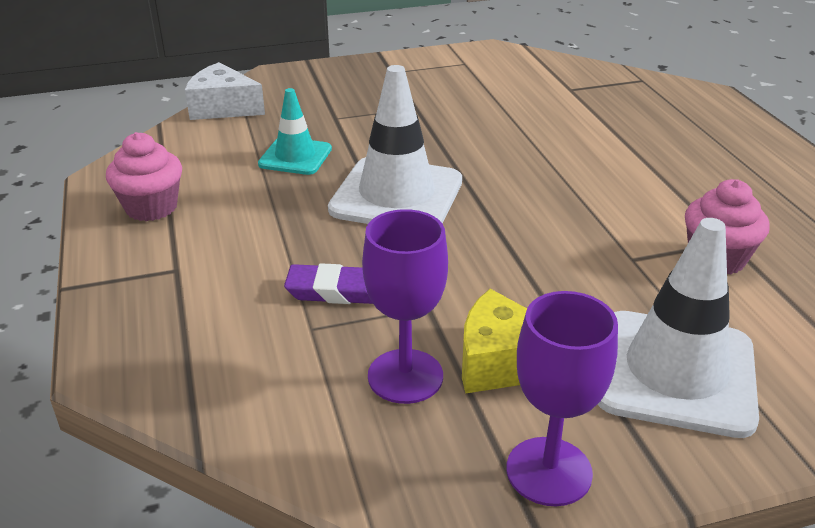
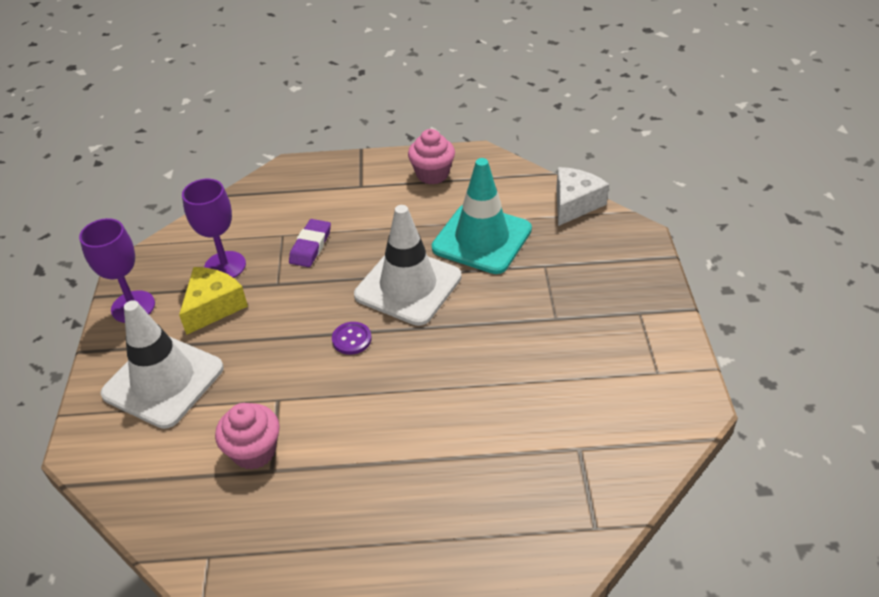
camera: 105 degrees right, 10 degrees up
turquoise traffic cone [258,88,332,175] -> turquoise traffic cone [432,158,532,274], size x1.74
none -> purple button [332,322,372,355]

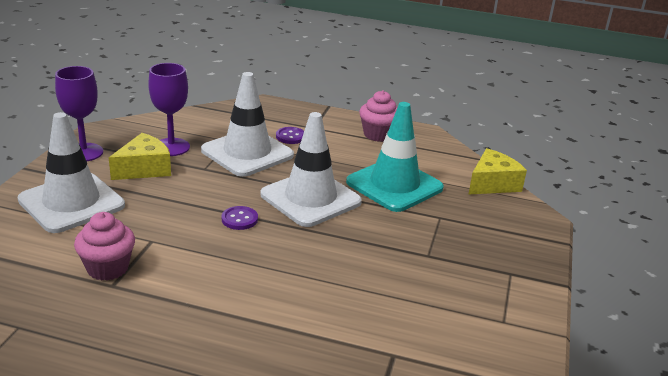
camera: 15 degrees right, 15 degrees down
purple eraser [289,219,331,267] -> white traffic cone [201,72,294,177]
white cheese [556,167,609,226] -> yellow cheese [468,148,527,195]
none -> purple button [276,127,304,144]

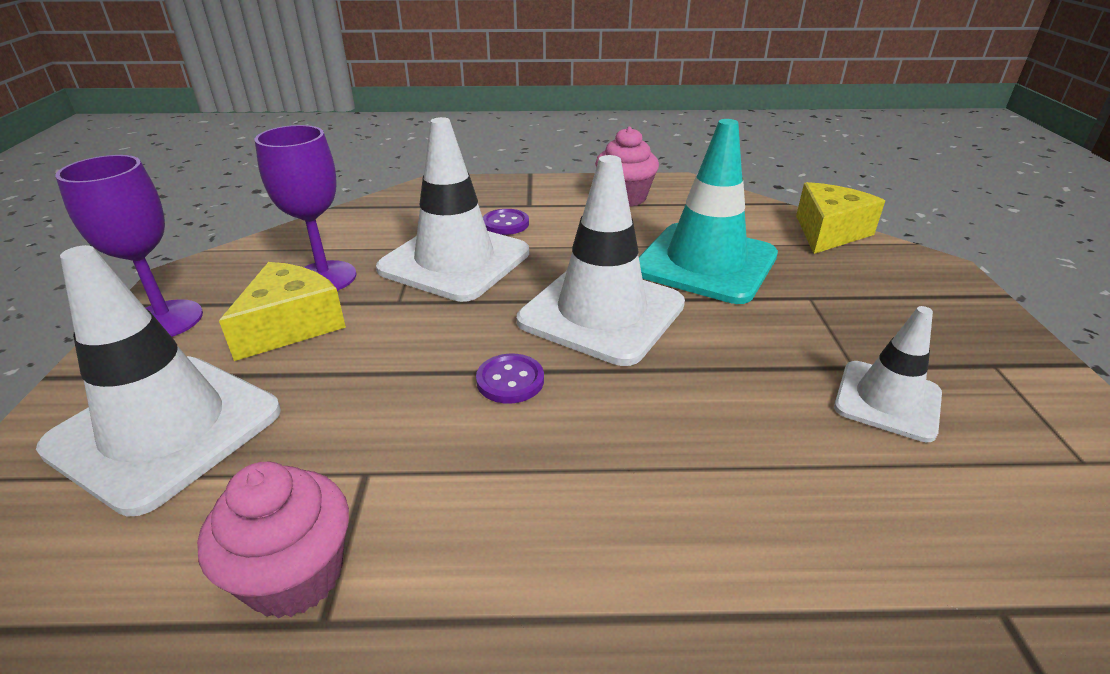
camera: 15 degrees left, 5 degrees up
none -> white traffic cone [834,306,942,442]

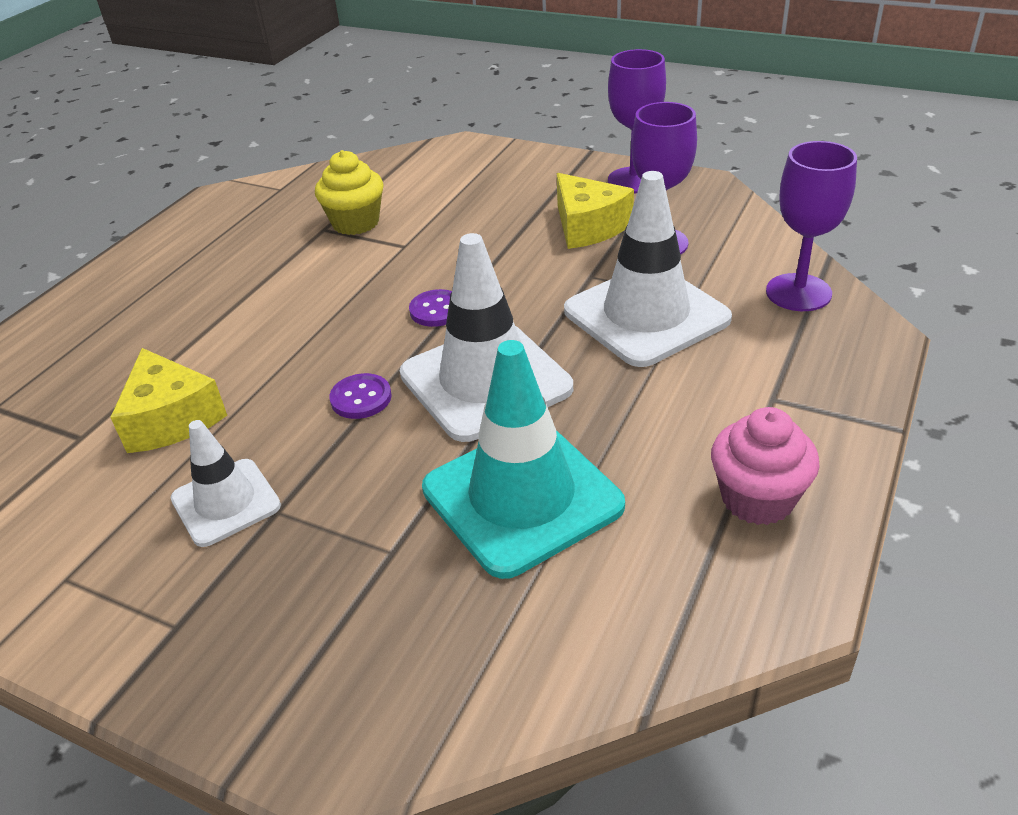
camera: 120 degrees right, 5 degrees up
white traffic cone [36,245,281,517] -> none
pink cupcake [197,462,349,619] -> yellow cupcake [315,150,384,235]
purple button [483,209,529,235] -> purple button moved to [329,373,392,419]
yellow cheese [796,182,885,254] -> yellow cheese moved to [110,348,227,453]
none -> purple goblet [766,141,857,311]

